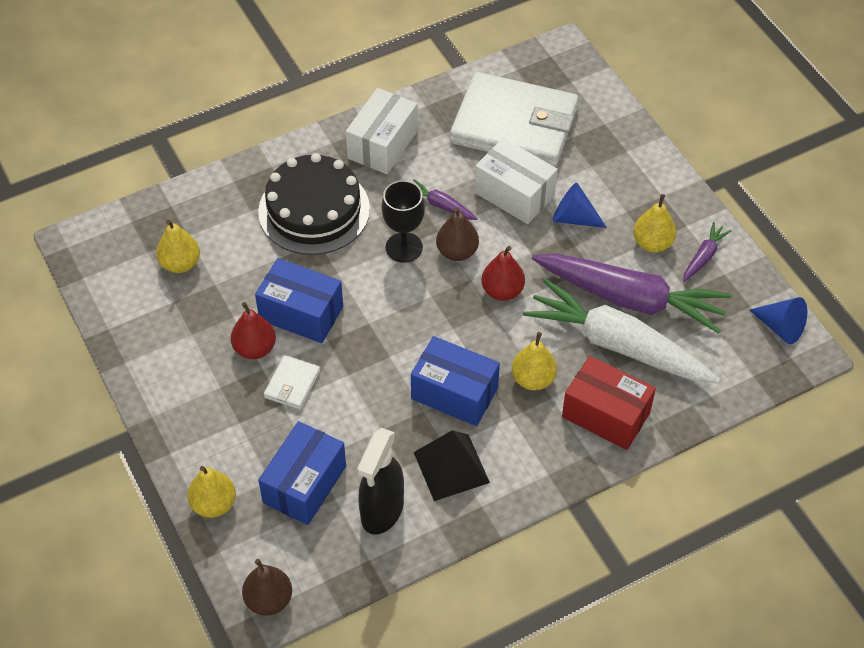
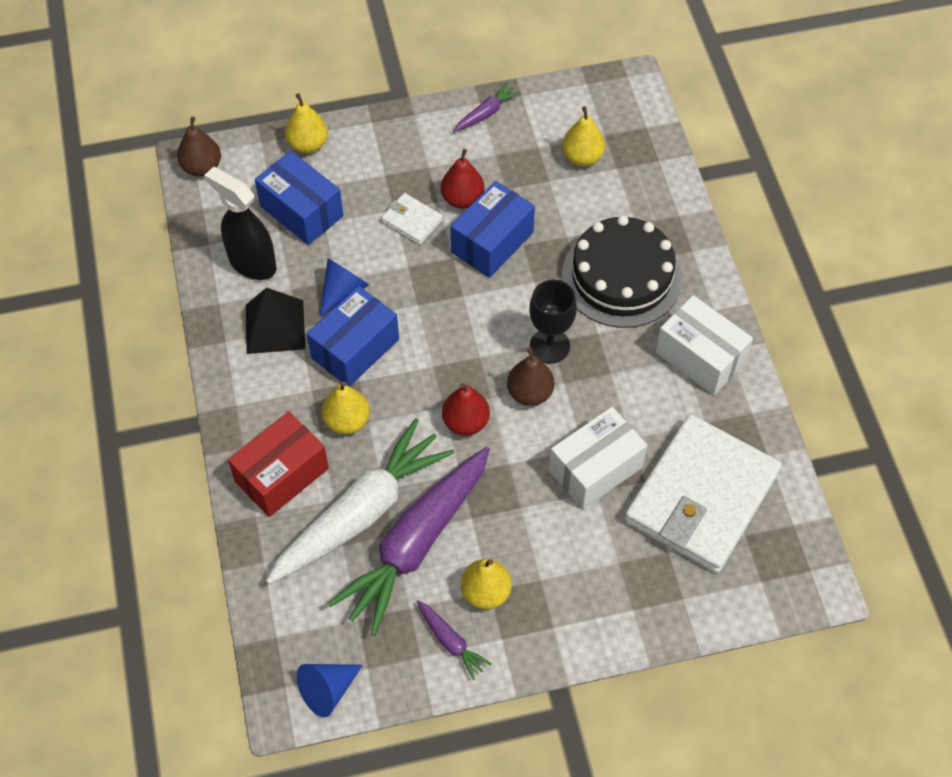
camera: 105 degrees right, 5 degrees up
purple carrot [413,179,478,220] -> purple carrot moved to [454,82,521,131]
blue cone [553,183,607,228] -> blue cone moved to [319,259,369,317]

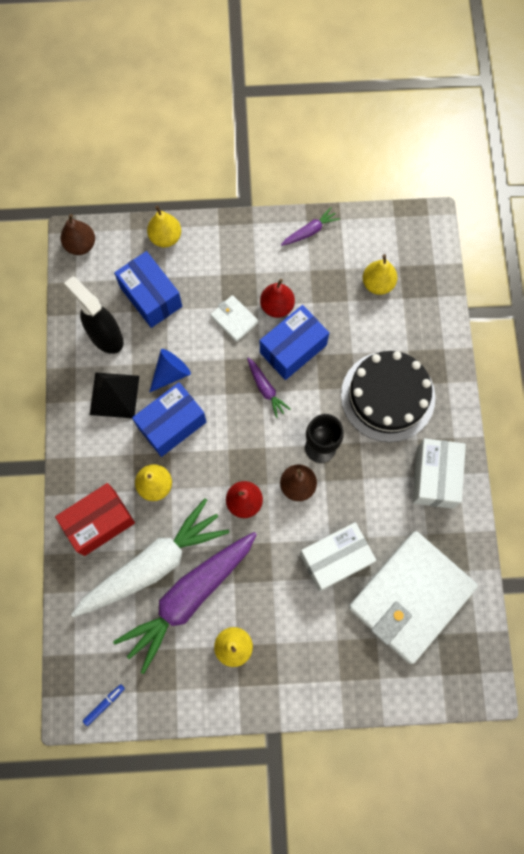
camera: 10 degrees right, 15 degrees up
blue cone [297,664,363,718] -> blue marker [83,684,125,726]
purple carrot [416,600,492,680] -> purple carrot moved to [247,358,291,418]
white box [656,295,753,395] -> white box turned 45 degrees clockwise [412,438,466,509]

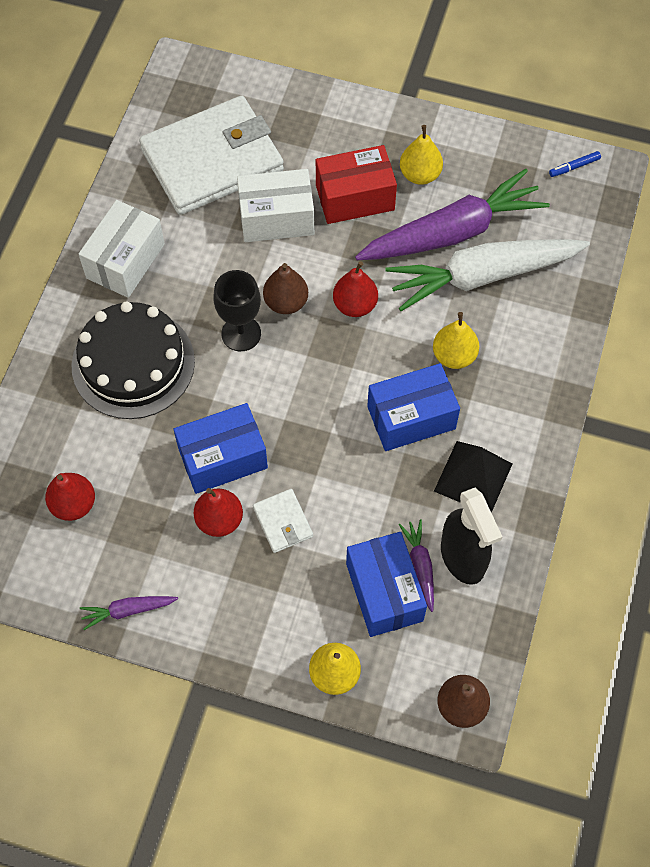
camera: 160 degrees left, 10 degrees down
red box [55,483,135,556] -> red box moved to [316,145,397,224]
blue cone [149,349,191,393] -> none
purple carrot [247,358,291,418] -> purple carrot moved to [399,519,434,612]
yellow pear [363,254,397,295] -> red pear [45,473,95,521]

